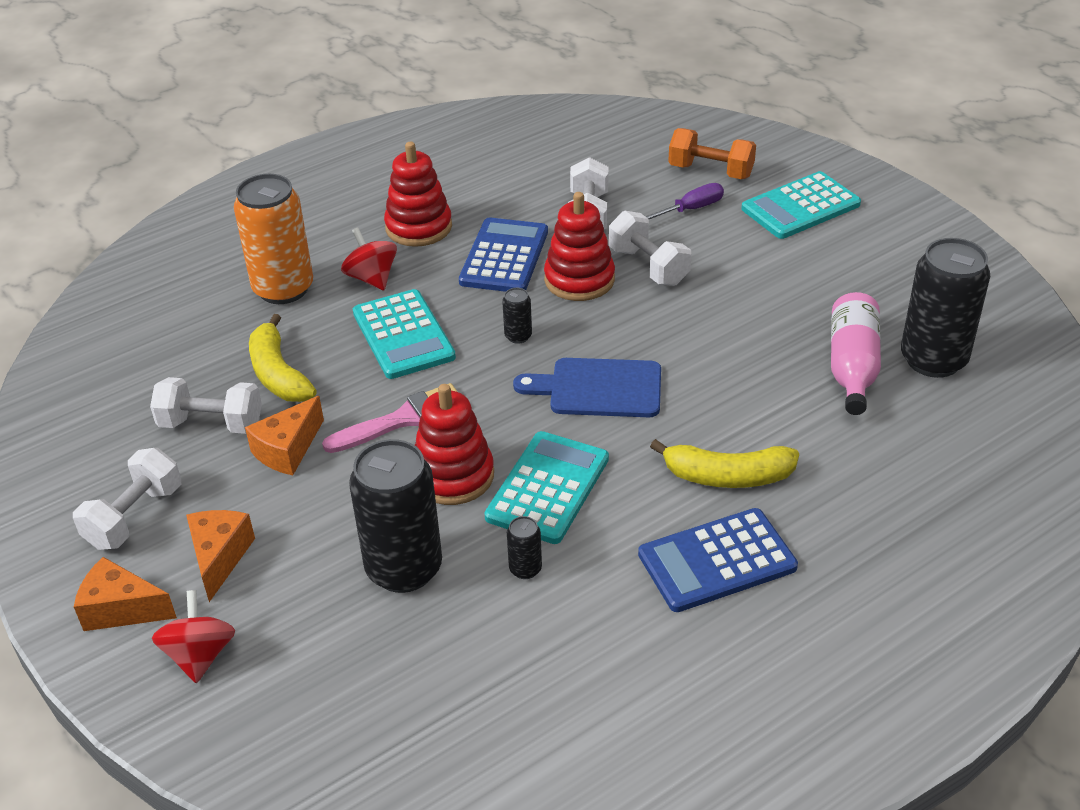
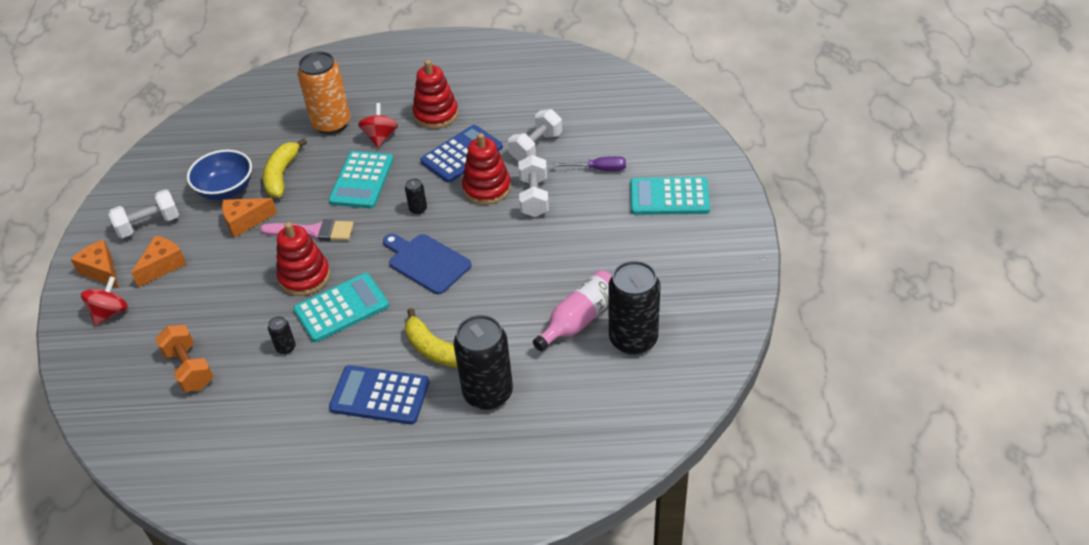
camera: 35 degrees right, 5 degrees up
white dumbbell [150,377,262,434] -> blue bowl [187,150,252,200]
black can [349,439,442,593] -> black can moved to [454,315,513,410]
orange dumbbell [668,128,756,179] -> orange dumbbell moved to [155,325,214,392]

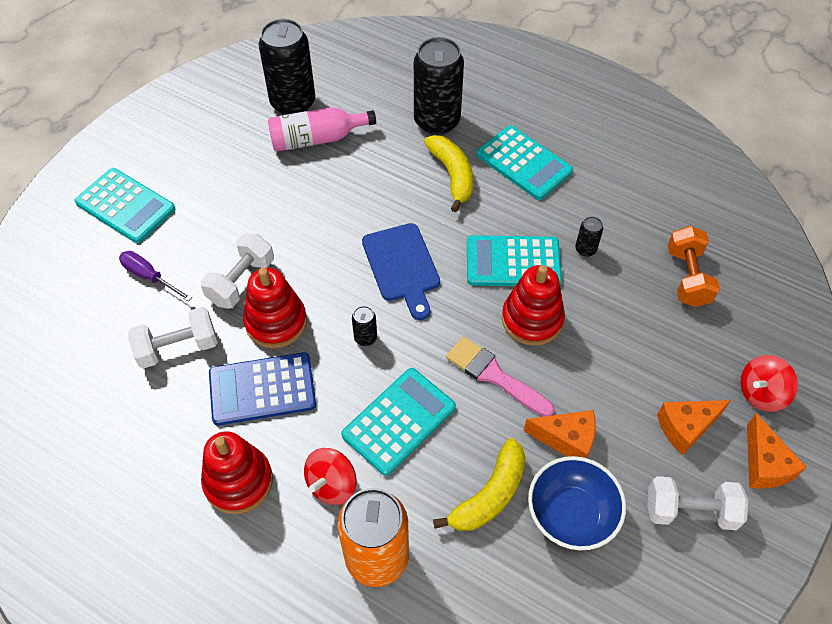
camera: 150 degrees left, 10 degrees up
blue calculator [329,365,430,425] -> turquoise calculator [476,125,573,200]

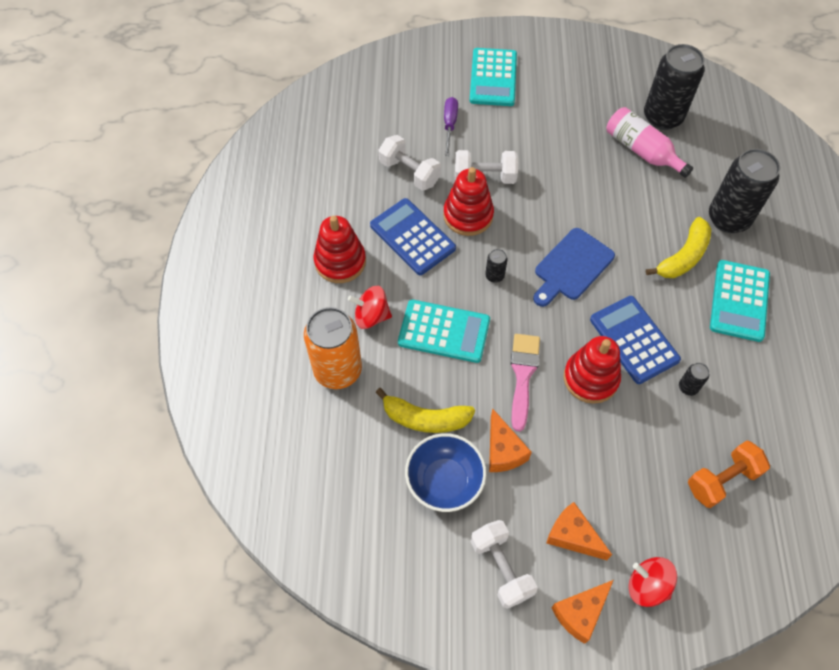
camera: 60 degrees right, 5 degrees up
turquoise calculator [467,235,562,286] -> blue calculator [590,296,681,384]

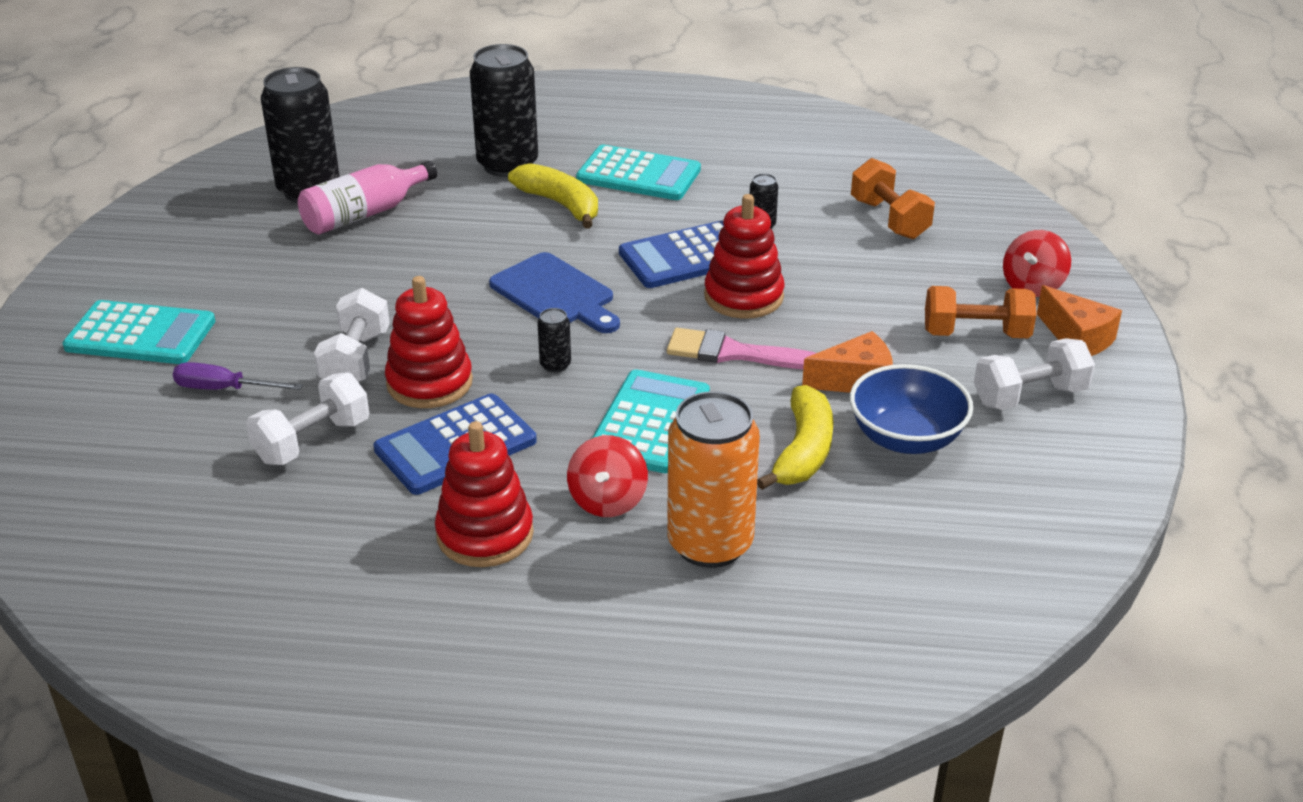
camera: 85 degrees left, 25 degrees down
orange cheese [547,502,612,560] -> orange dumbbell [925,286,1036,338]

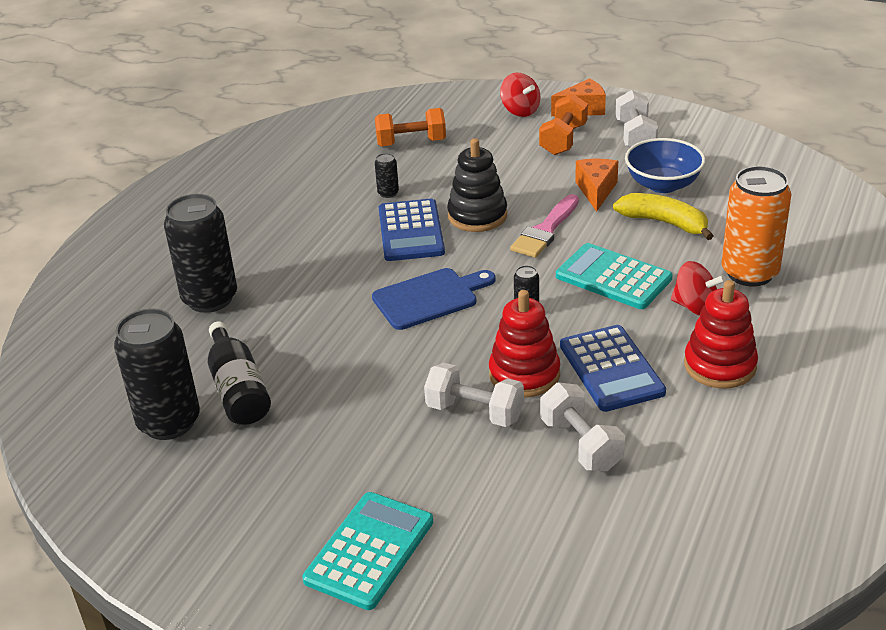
camera: 70 degrees left, 0 degrees up
purple screwdriver [173,362,303,390] -> none
pink bottle [298,161,437,235] -> black bottle [208,321,271,425]
yellow banana [508,163,598,229] -> none
turquoise calculator [576,145,701,200] -> none
red stacking toy [704,194,784,319] -> black stacking toy [447,138,507,232]

